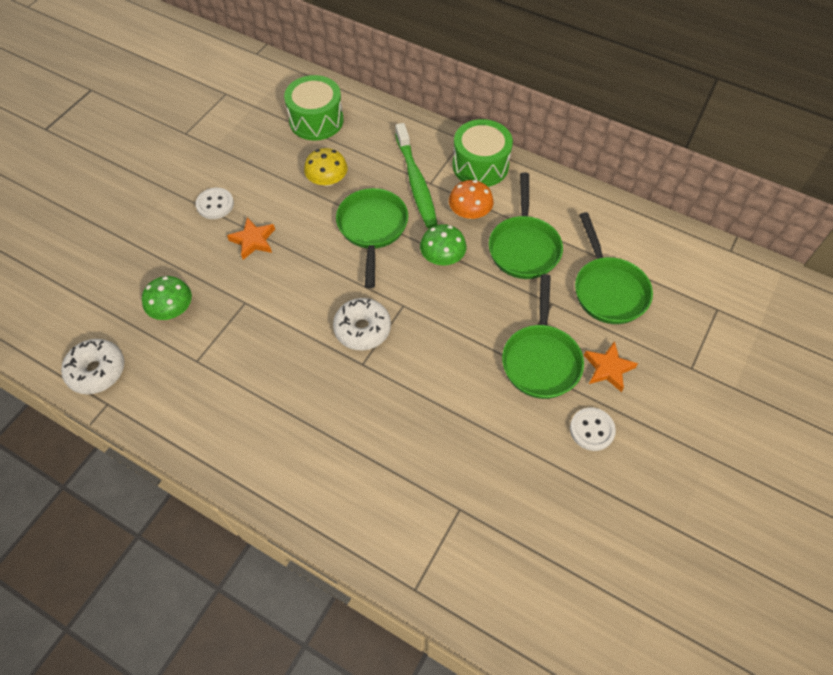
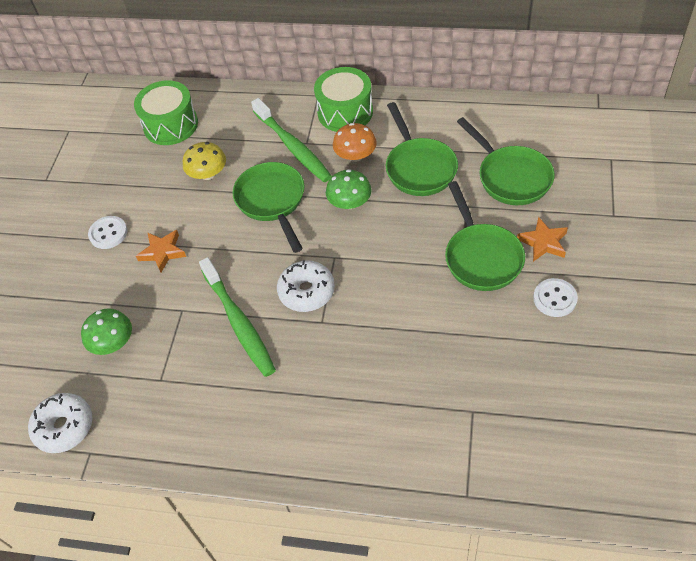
camera: 15 degrees left, 5 degrees down
none -> green toothbrush [199,257,276,377]

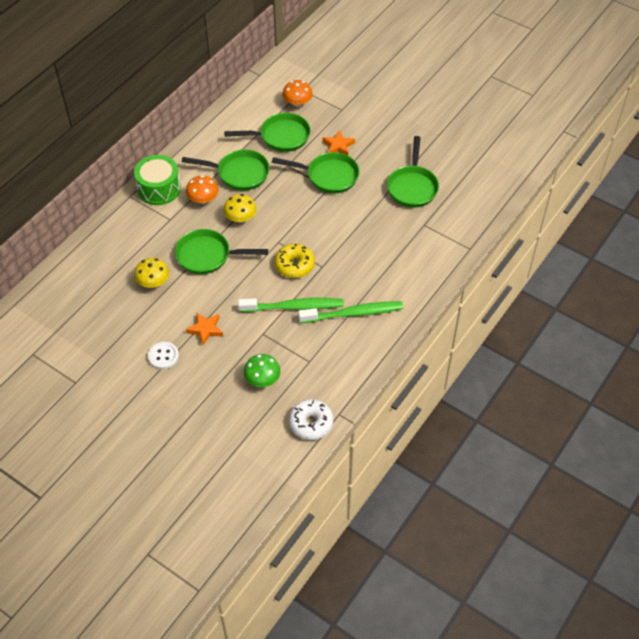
camera: 70 degrees left, 0 degrees up
green drum [134,80,198,145] -> none
green toothbrush [251,98,332,182] -> green toothbrush moved to [298,301,403,323]
white donut [277,260,335,312] -> yellow donut [275,244,315,278]
green mushroom [326,169,372,209] -> yellow mushroom [223,194,257,223]
white button [533,278,578,317] -> none
none -> orange mushroom [282,80,313,107]
none -> green pan [387,136,439,207]

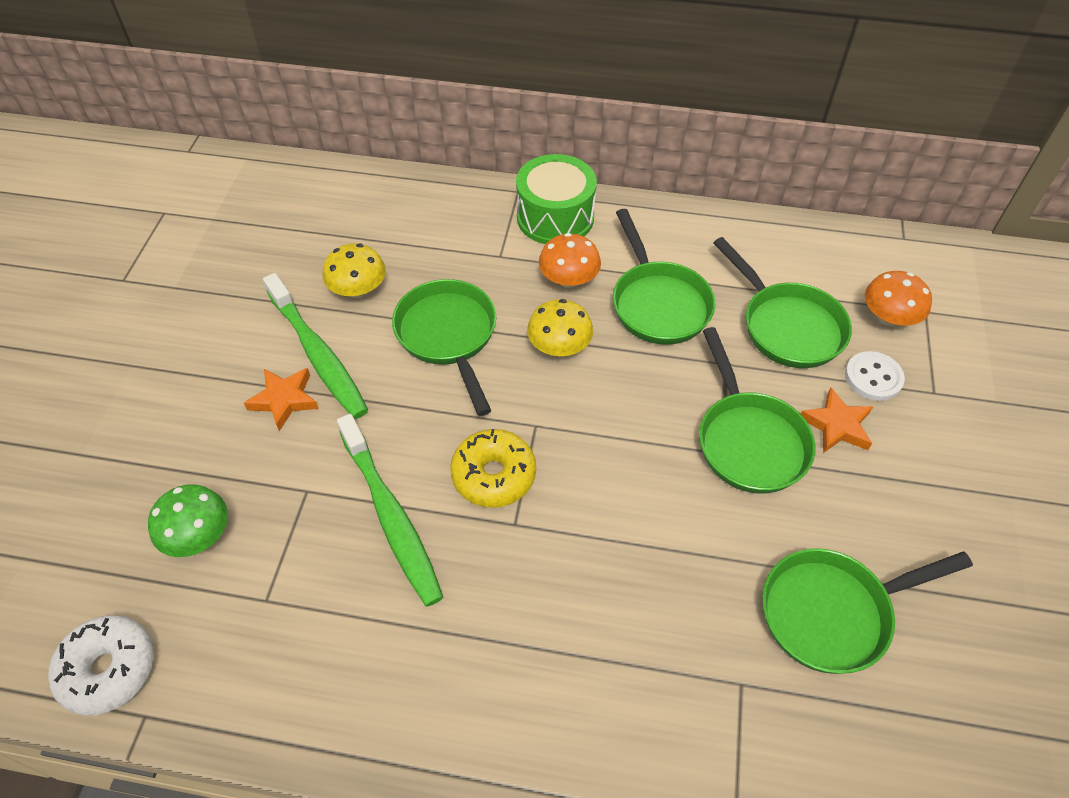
camera: 65 degrees right, 0 degrees up
white button [148,342,179,369] -> white button moved to [845,351,905,401]
green toothbrush [298,301,403,323] -> green toothbrush moved to [263,273,368,419]

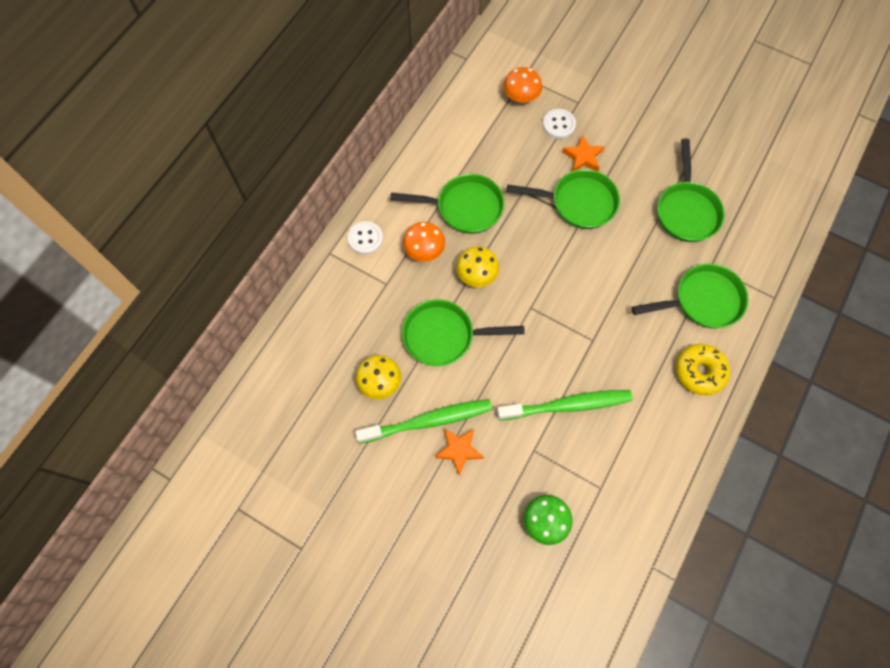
camera: 70 degrees left, 15 degrees up
white donut [48,615,154,716] -> none
yellow donut [450,429,536,508] -> yellow donut moved to [676,344,730,395]
green drum [516,154,597,244] -> white button [348,221,383,255]
green pan [713,237,852,368] -> green pan moved to [632,264,749,328]

